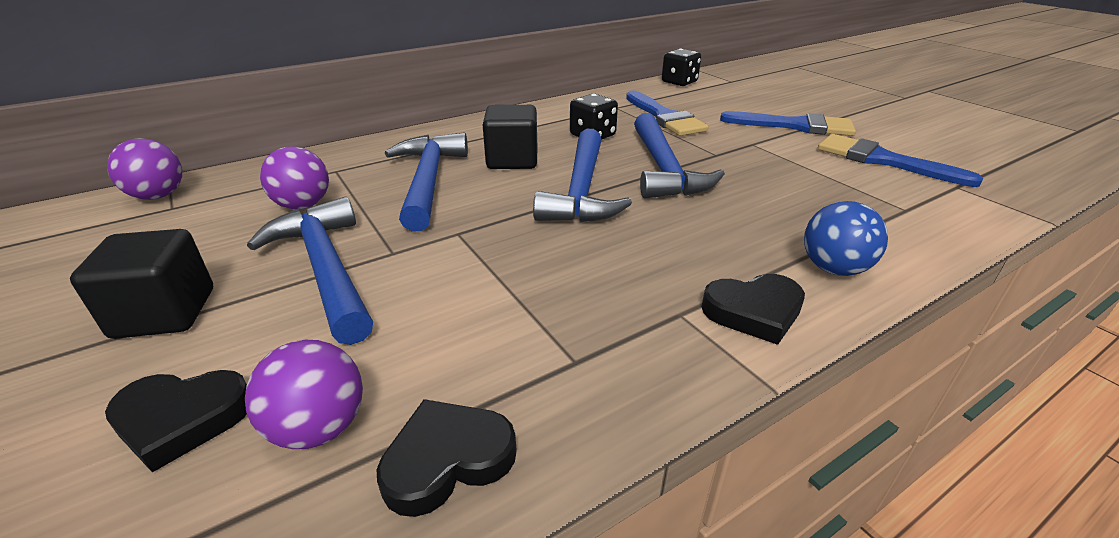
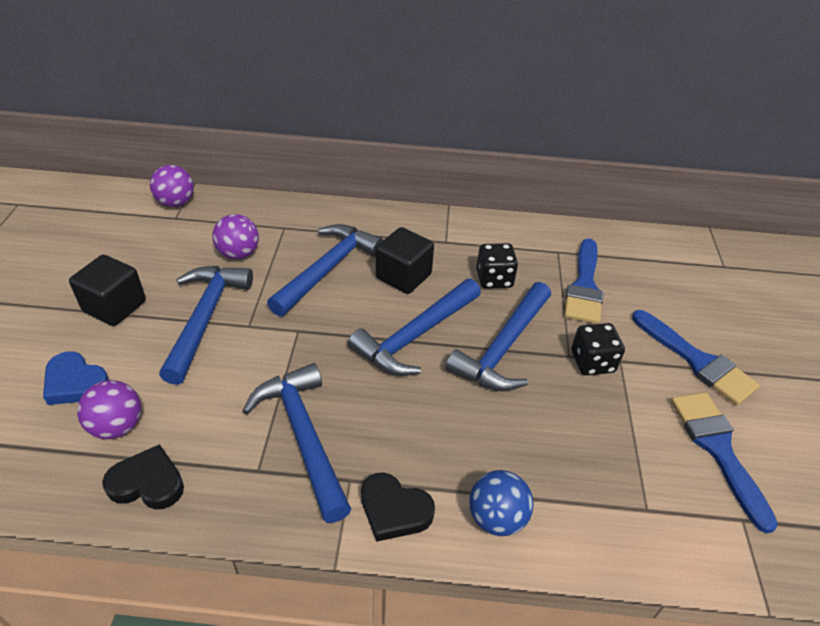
camera: 35 degrees right, 10 degrees up
black heart [105,370,247,472] -> blue heart [43,351,109,405]
black dice [662,49,701,86] -> black dice moved to [571,323,625,376]
none -> blue hammer [243,363,351,523]

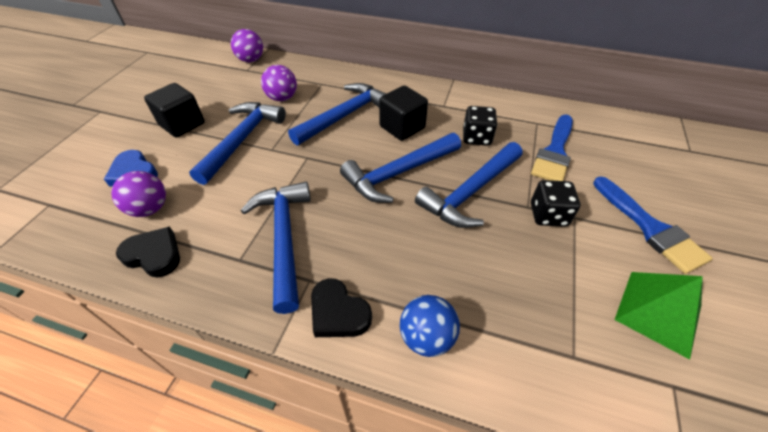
camera: 15 degrees right, 5 degrees up
blue brush [671,392,778,534] -> green pyramid [615,272,703,360]

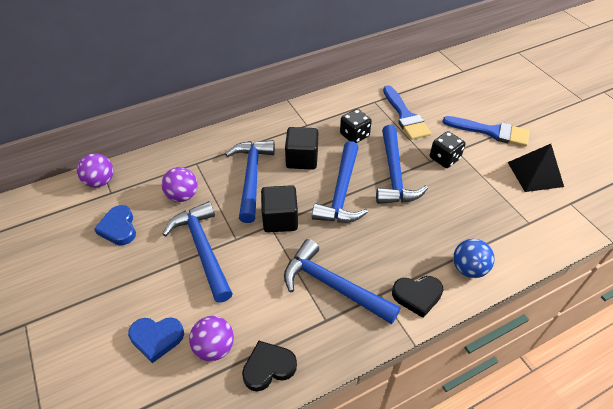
camera: 45 degrees left, 0 degrees up
black cube [144,83,205,138] -> black cube moved to [261,185,298,232]
green pyramid [615,272,703,360] -> black pyramid [508,144,564,192]
none -> blue heart [94,205,136,246]

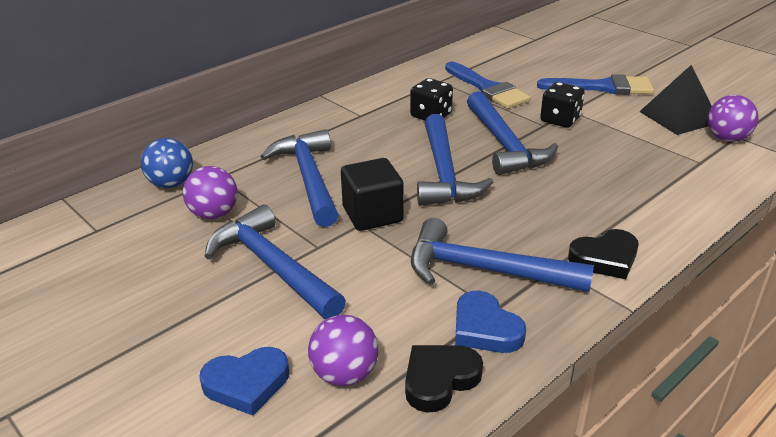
camera: 15 degrees left, 15 degrees down
purple ball [77,153,113,187] -> purple ball moved to [707,95,759,142]
blue heart [94,205,136,246] -> blue heart moved to [455,291,526,353]
black cube [285,127,318,170] -> none
blue ball [453,239,495,278] -> blue ball moved to [141,138,193,188]

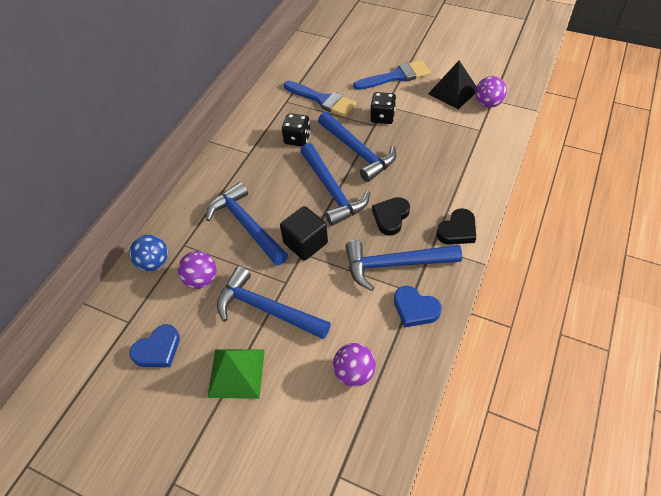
camera: 20 degrees left, 20 degrees up
blue heart [199,347,289,416] -> blue heart moved to [129,324,180,367]
black heart [405,345,483,413] -> black heart moved to [372,197,410,236]
none -> green pyramid [208,349,265,399]

